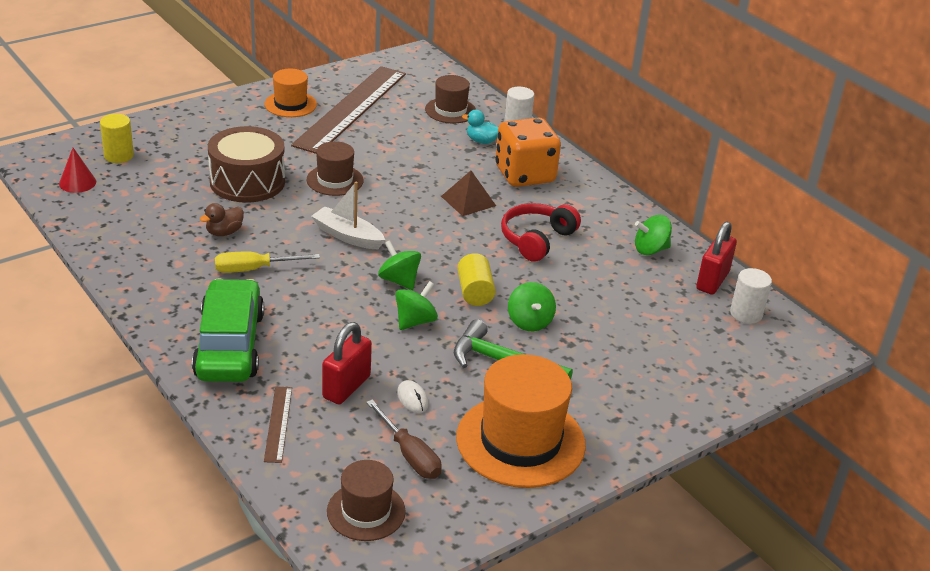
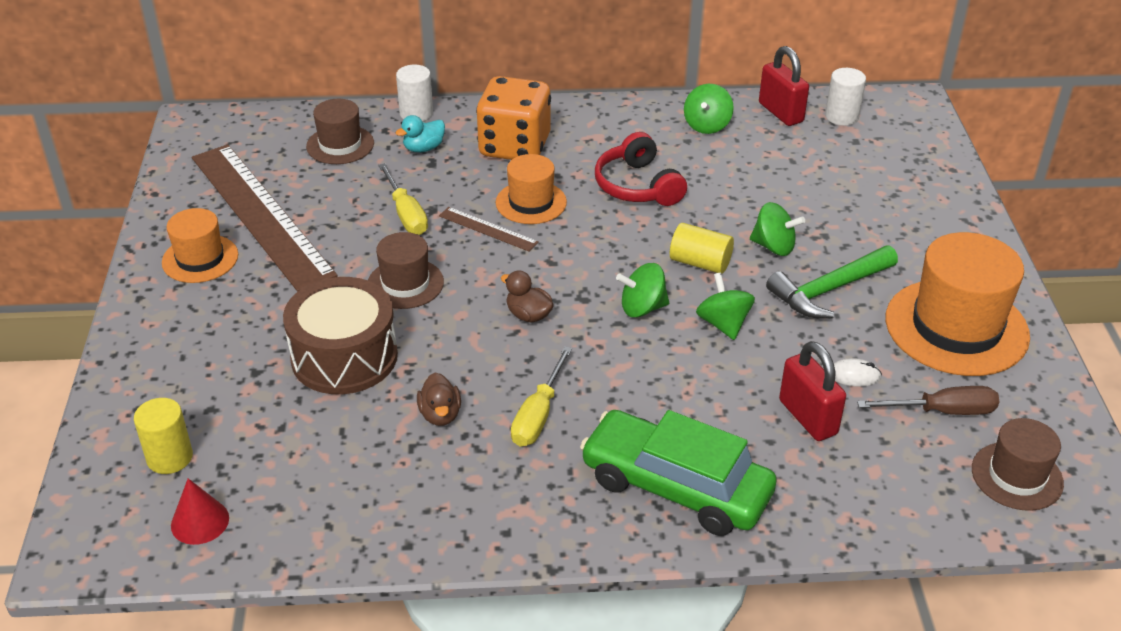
camera: 55 degrees left, 5 degrees up
brown ruler [264,387,292,463] -> brown ruler moved to [439,207,539,252]
white boat [311,182,385,249] -> brown duck [501,270,554,323]
brown pyramid [441,171,496,216] -> orange hat [496,154,567,224]
none -> yellow screwdriver [378,163,428,235]

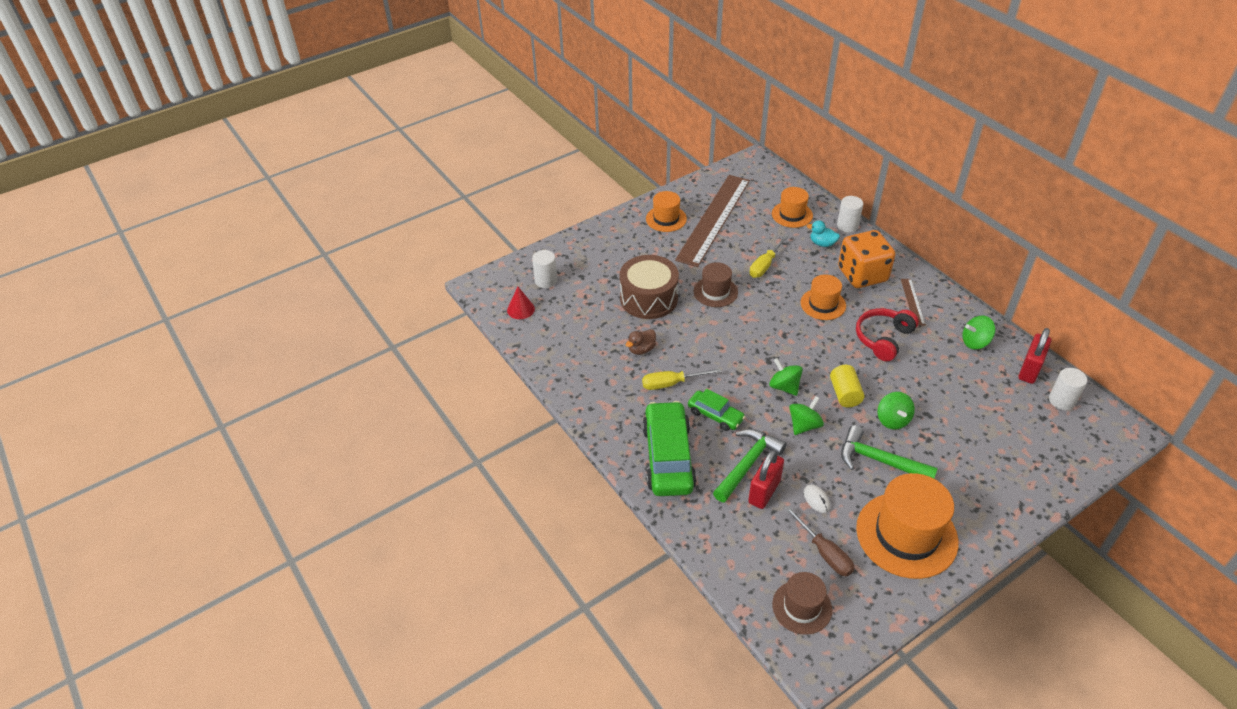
camera: 60 degrees right, 5 degrees up
yellow cylinder [134,398,193,474] -> white cylinder [532,250,557,288]
brown hat [306,99,374,164] -> orange hat [772,187,813,228]
brown ruler [439,207,539,252] -> brown ruler moved to [901,279,926,326]
brown duck [501,270,554,323] -> none
none -> green car [688,389,746,431]
none -> green hammer [713,429,787,503]

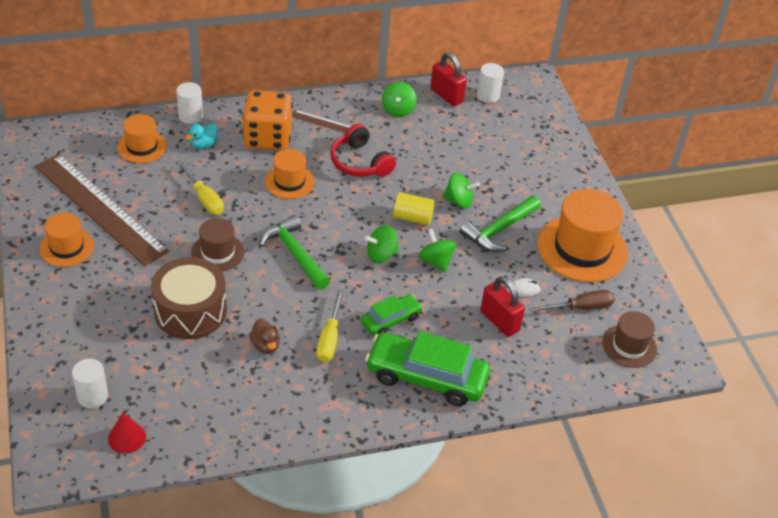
camera: 75 degrees left, 0 degrees up
green hammer [713,429,787,503] -> green hammer moved to [259,215,330,290]

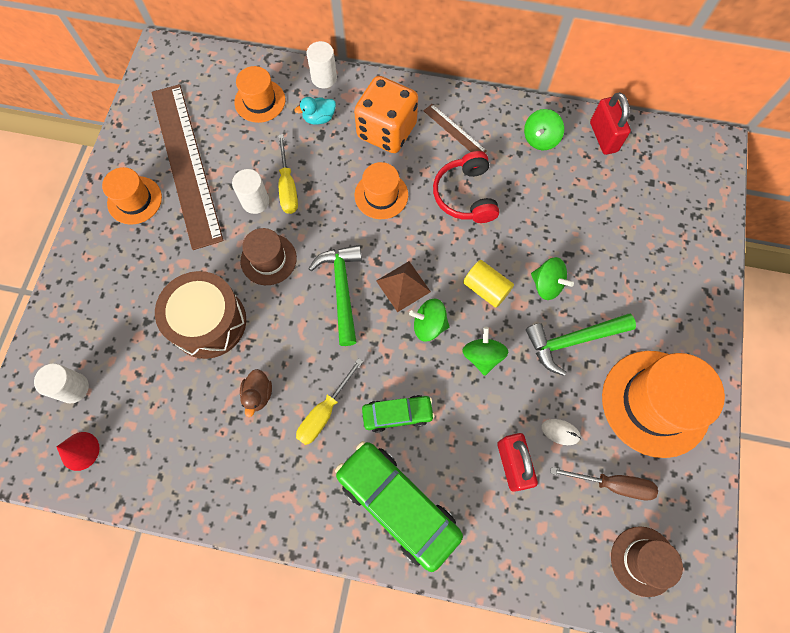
camera: 30 degrees right, 25 degrees up
white cylinder [477,63,504,103] -> white cylinder moved to [232,169,269,214]
none -> brown pyramid [376,261,431,312]

